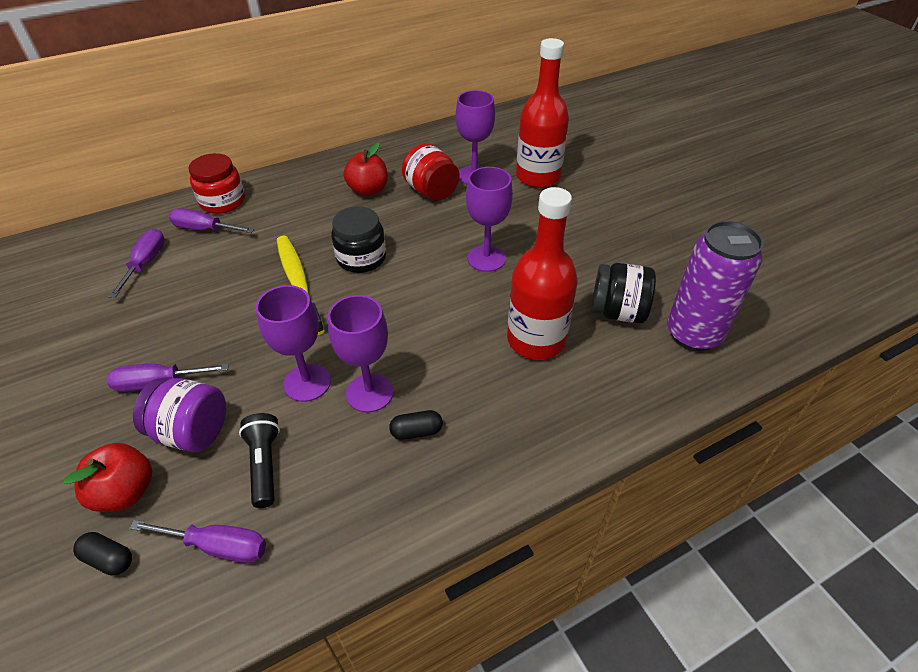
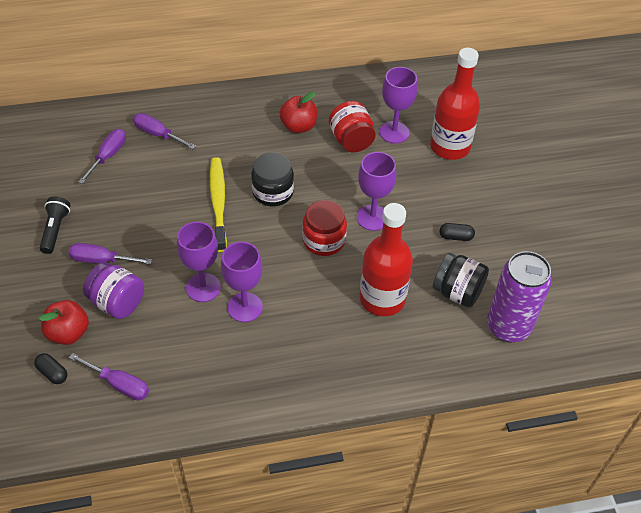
camera: 15 degrees right, 5 degrees up
red jar [188,153,245,214] -> red jar moved to [302,200,347,256]
black flashlight [239,413,280,508] -> black flashlight moved to [40,196,71,254]
black capsule [389,410,443,440] -> black capsule moved to [440,223,475,241]

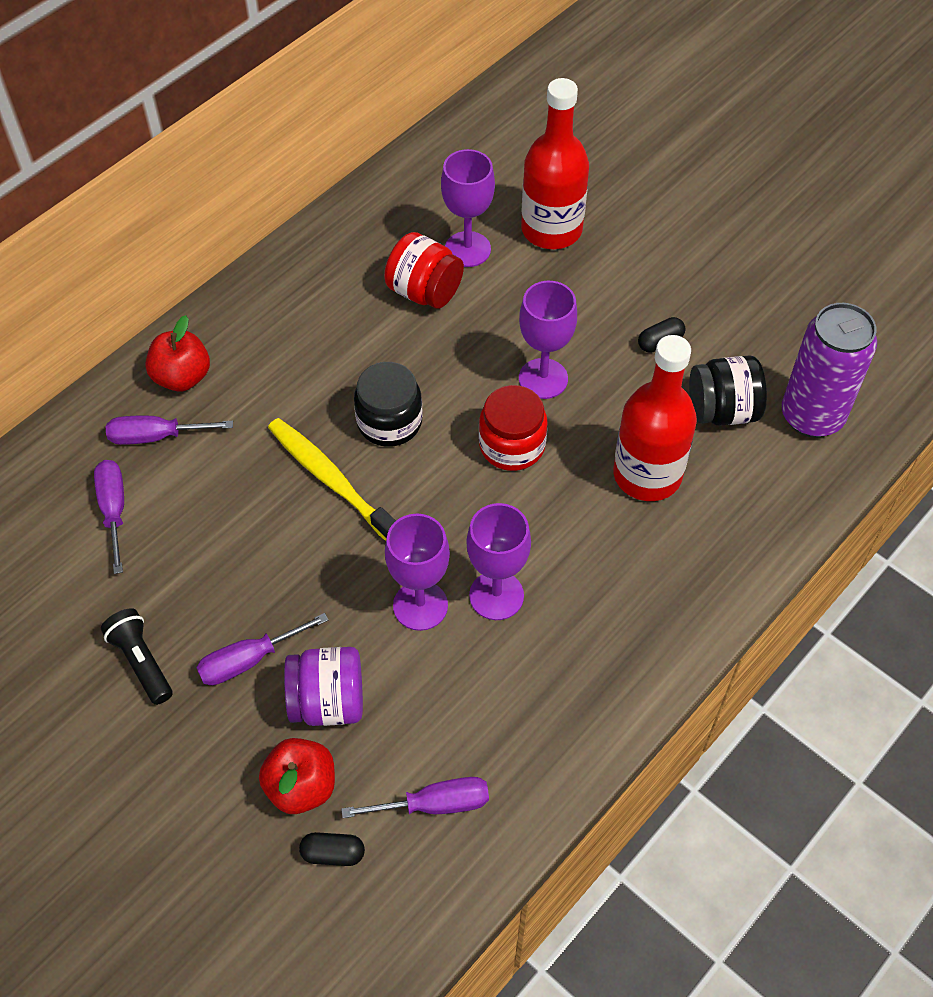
camera: 35 degrees left, 5 degrees up
red apple [280,92,317,133] -> red apple moved to [145,315,210,391]

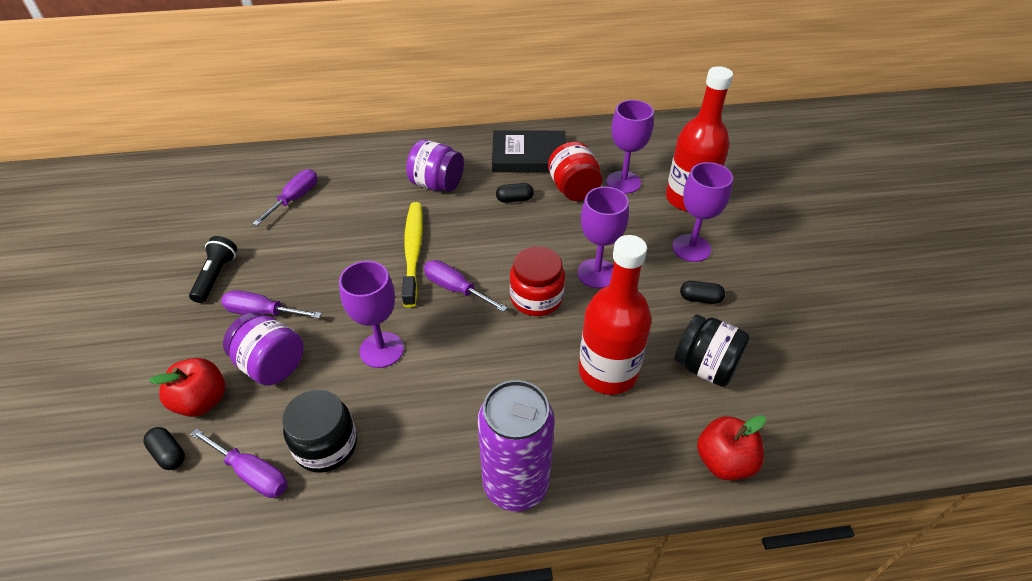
camera: 40 degrees right, 10 degrees down
purple screwdriver [106,416,233,445] -> purple screwdriver moved to [424,260,508,312]
red apple [145,315,210,391] -> red apple moved to [697,415,766,480]
black jar [354,362,422,447] -> black jar moved to [282,389,357,473]
purple goblet [467,503,531,620] -> purple goblet moved to [672,162,733,262]
purple can [782,303,877,438] -> purple can moved to [478,380,555,511]
none -> purple jar [406,139,464,192]
none -> black book [492,130,566,173]
none -> black capsule [496,183,534,203]

